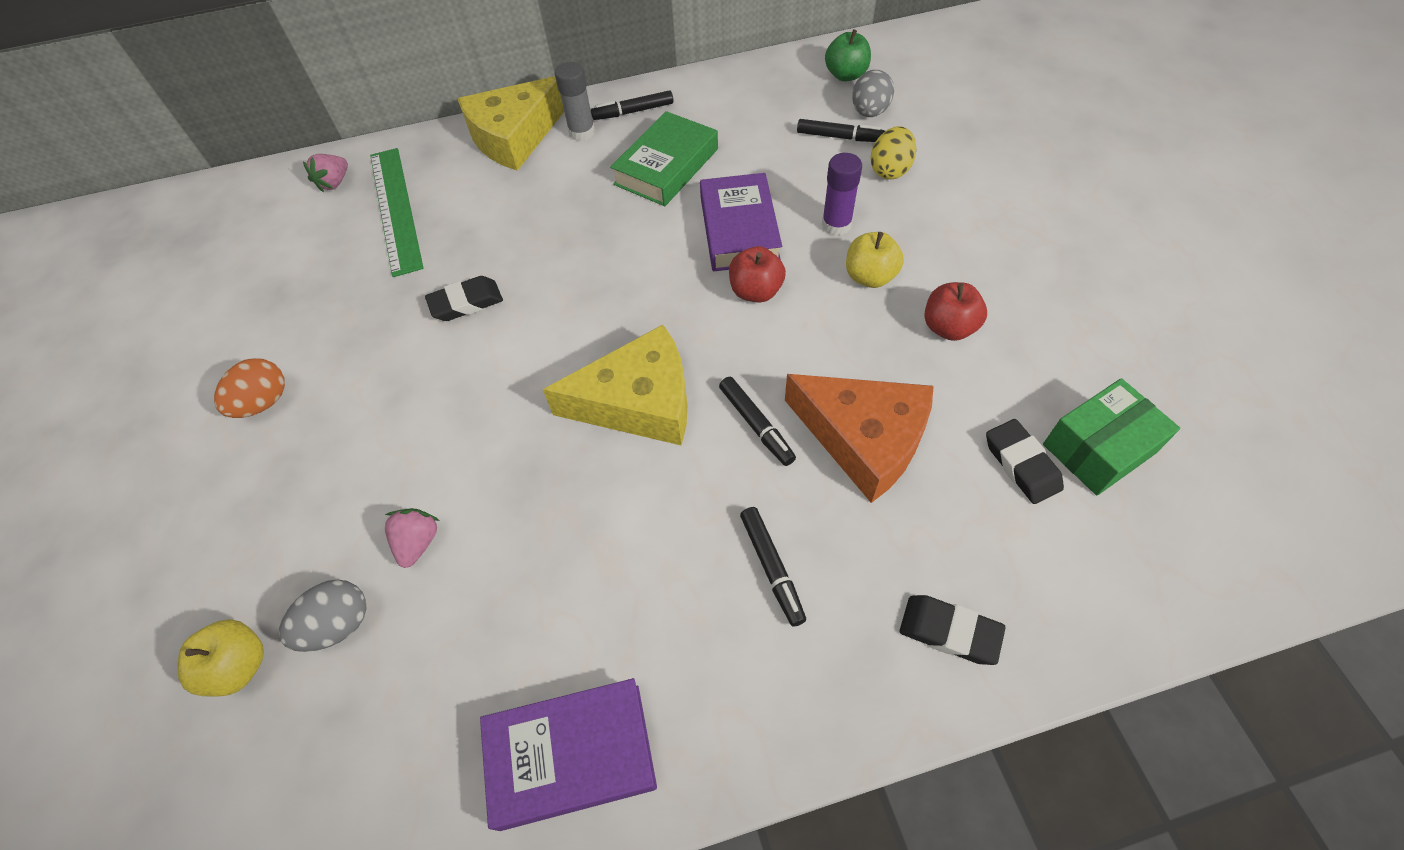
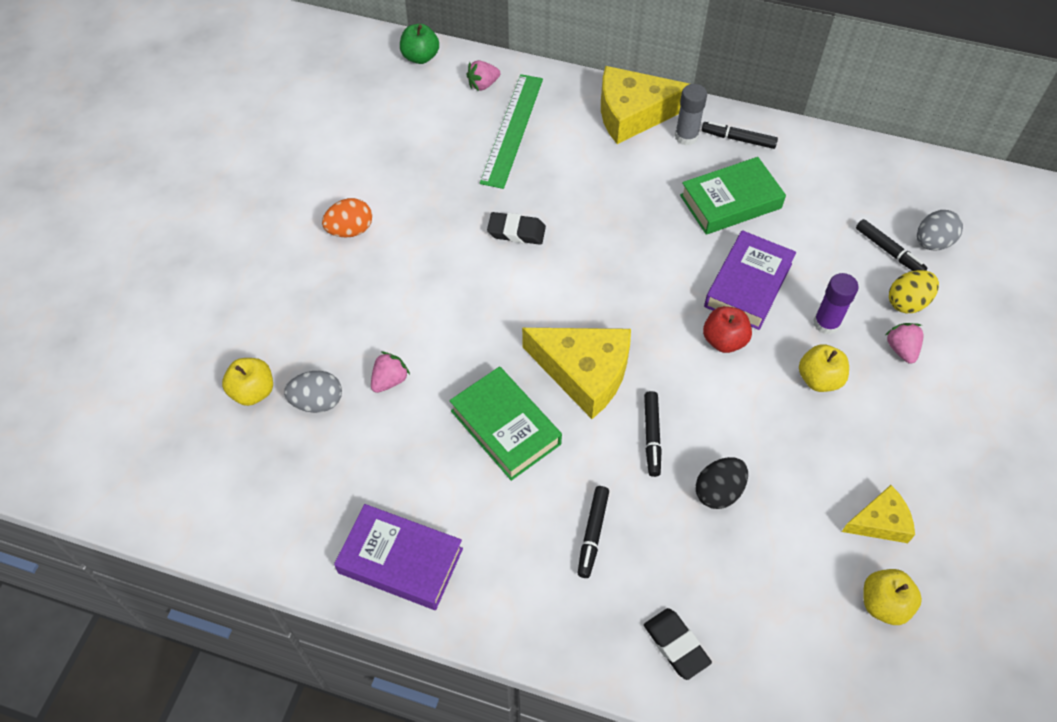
camera: 30 degrees right, 0 degrees up
orange cheese [785,374,934,503] -> black egg [696,457,748,509]
green apple [825,29,871,81] -> green apple moved to [400,24,439,64]
red apple [924,282,987,341] -> none
black eraser [986,419,1064,504] -> none
green box [1043,378,1180,495] -> yellow apple [863,569,922,625]
none -> green book [449,366,562,481]
none -> yellow cheese [842,485,915,543]
none -> pink strawberry [885,323,924,364]

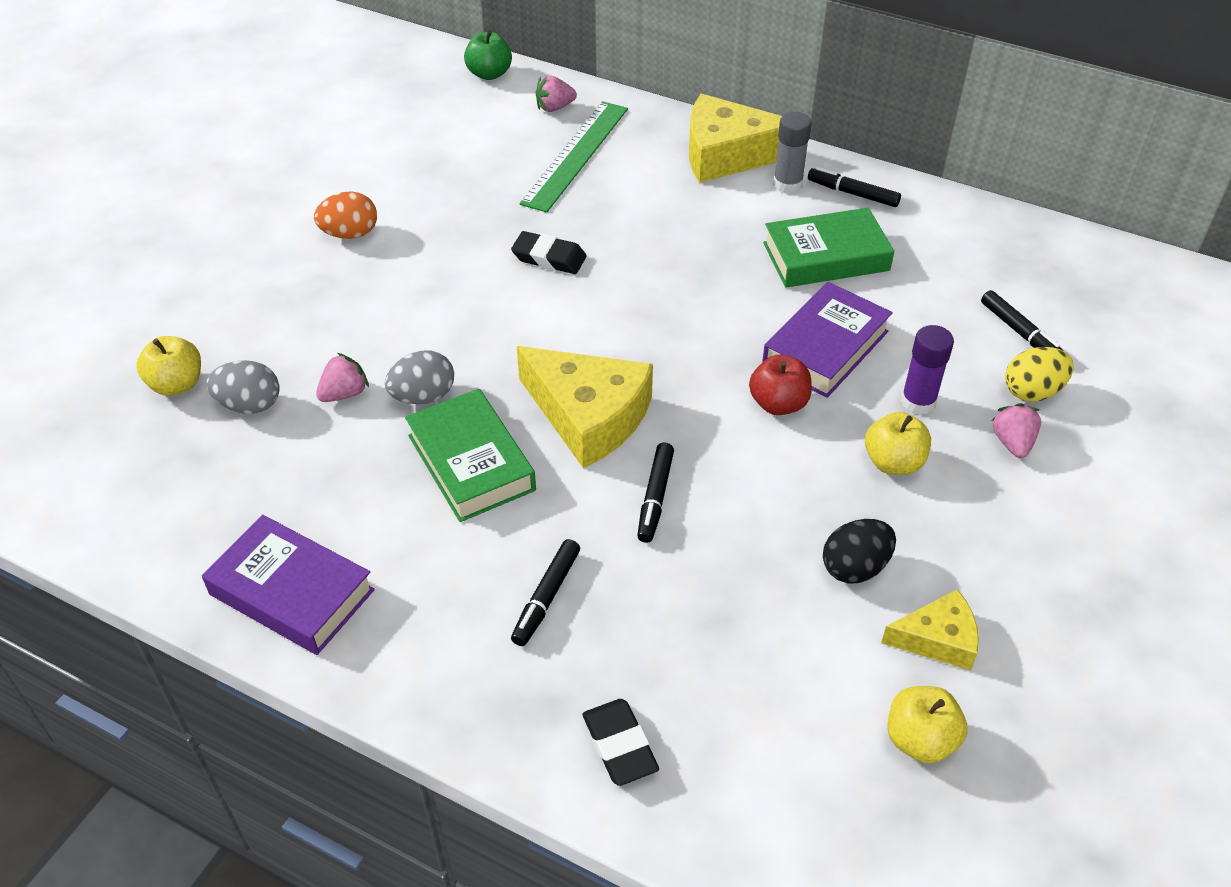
camera: 10 degrees right, 10 degrees down
black egg [696,457,748,509] -> black egg moved to [823,519,896,584]
grey egg [917,210,963,251] -> grey egg moved to [385,350,454,404]

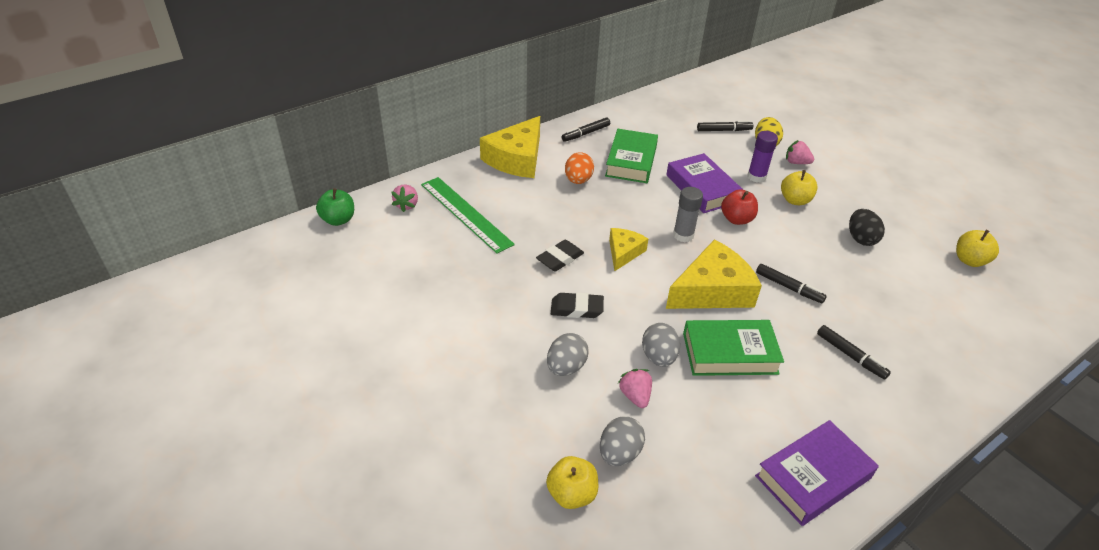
camera: 65 degrees left, 5 degrees down
orange egg [314,191,377,239] -> orange egg moved to [565,152,594,184]
black eraser [583,699,659,786] -> black eraser moved to [551,292,604,318]
grey glue stick [773,112,812,193] -> grey glue stick moved to [673,187,703,242]
yellow cheese [881,589,979,670] -> yellow cheese moved to [609,228,648,272]
none -> grey egg [547,333,589,376]

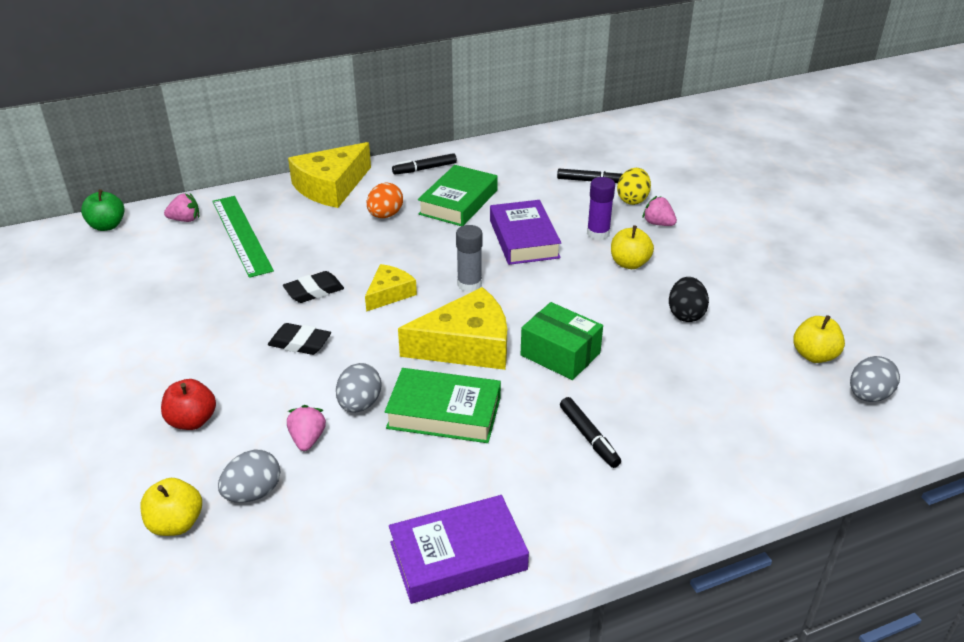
camera: 15 degrees right, 5 degrees down
pink strawberry [391,185,418,212] -> pink strawberry turned 120 degrees counterclockwise [164,193,199,222]
grey egg [547,333,589,376] -> grey egg moved to [850,356,900,402]
red apple [721,189,758,225] -> red apple moved to [161,379,216,430]
black marker [756,264,826,303] -> green box [521,302,603,380]

